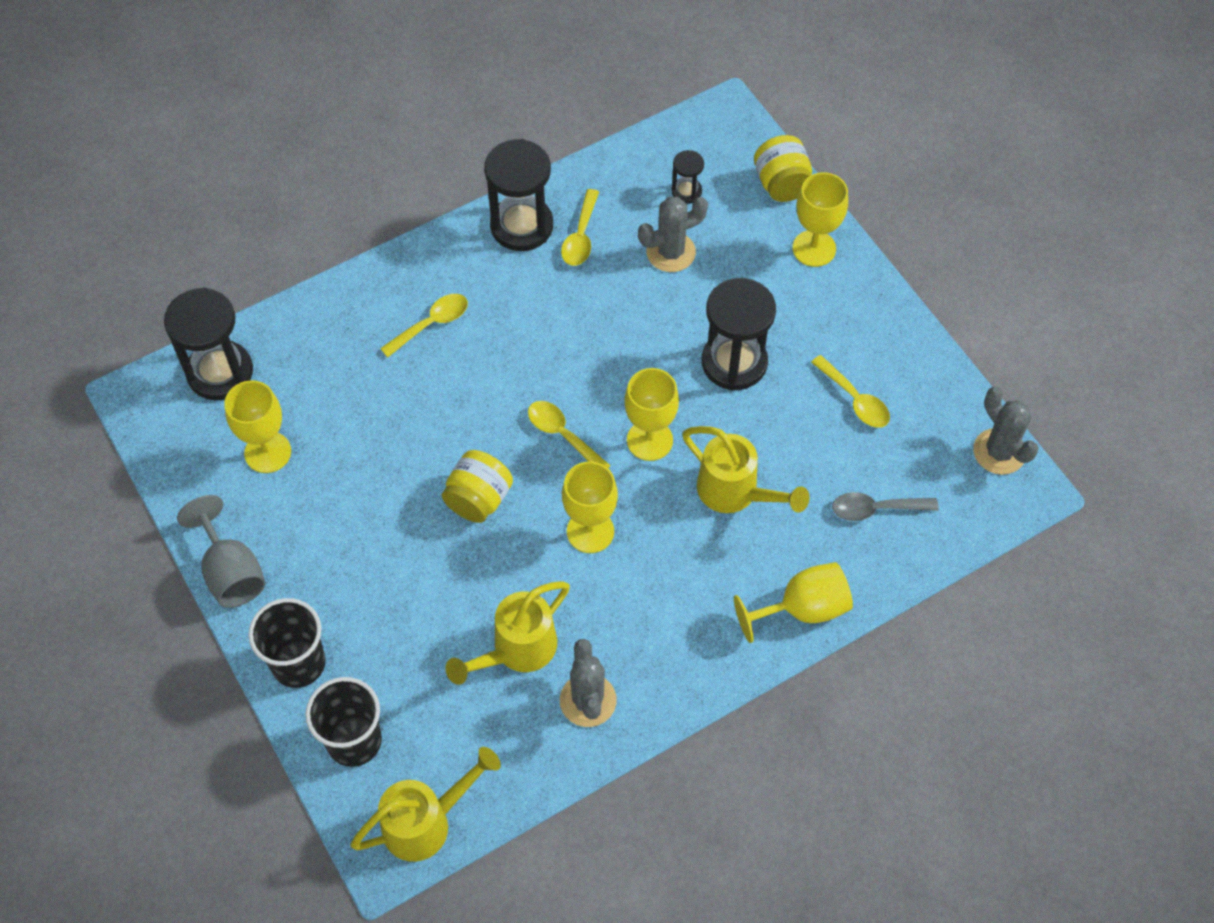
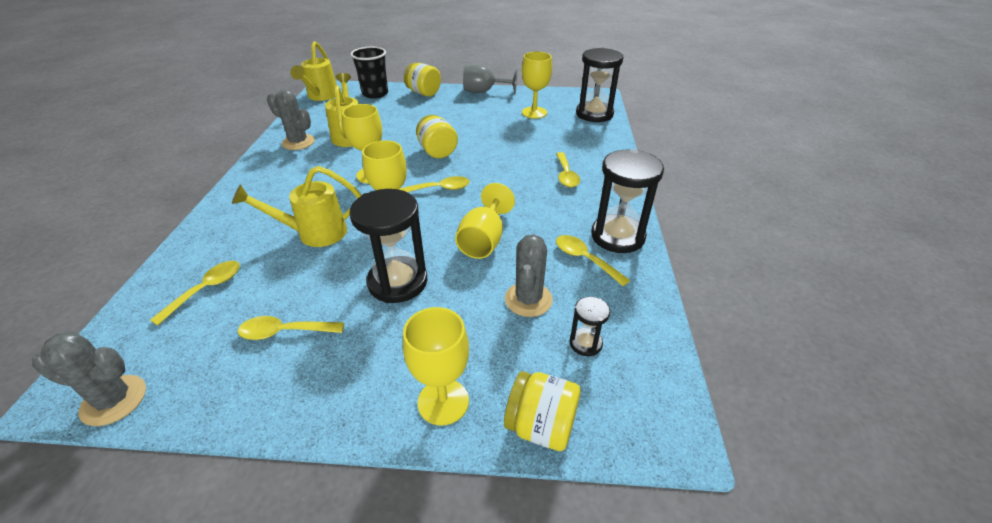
camera: 125 degrees right, 20 degrees down
black cup [248,598,325,688] -> yellow jar [404,63,441,97]
yellow goblet [734,562,853,643] -> yellow goblet moved to [455,183,515,259]
grey spoon [832,492,939,521] -> yellow spoon [150,261,240,326]

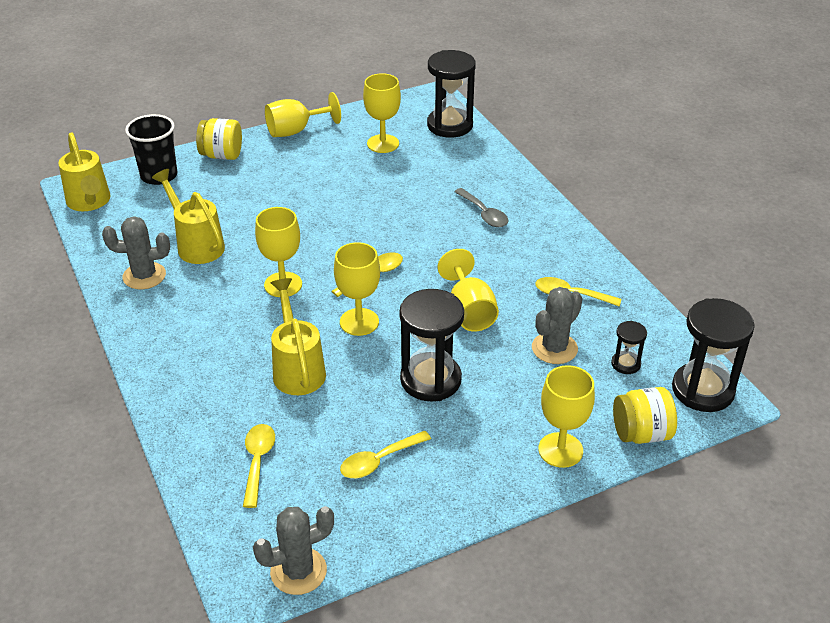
camera: 30 degrees left, 0 degrees up
yellow watering can [232,166,362,247] -> yellow watering can turned 120 degrees clockwise [271,278,326,395]
yellow jar [416,115,458,158] -> none
grey goblet [463,64,517,94] -> yellow goblet [265,92,341,137]
grey cactus [505,234,553,317] -> grey cactus turned 60 degrees clockwise [532,287,582,364]
yellow spoon [556,152,580,187] -> grey spoon [454,188,508,227]
black hourglass [591,149,664,253] -> black hourglass moved to [672,298,755,412]

